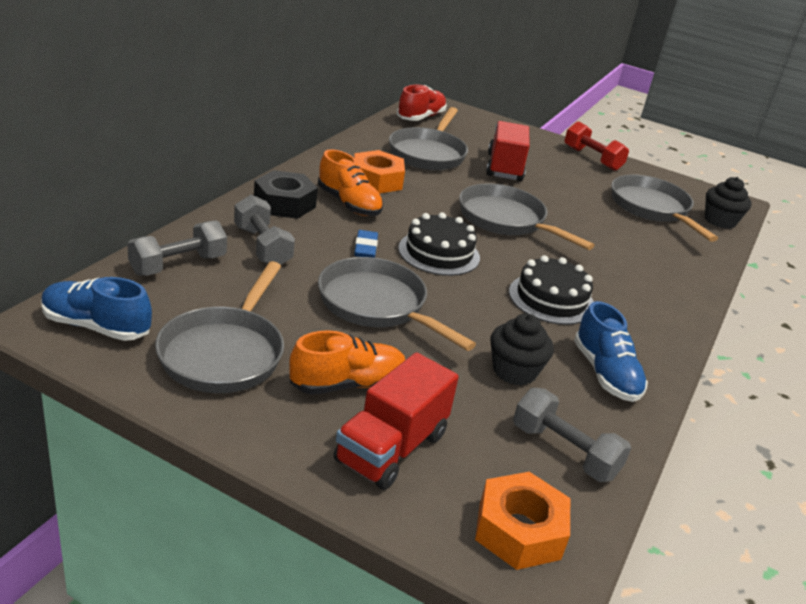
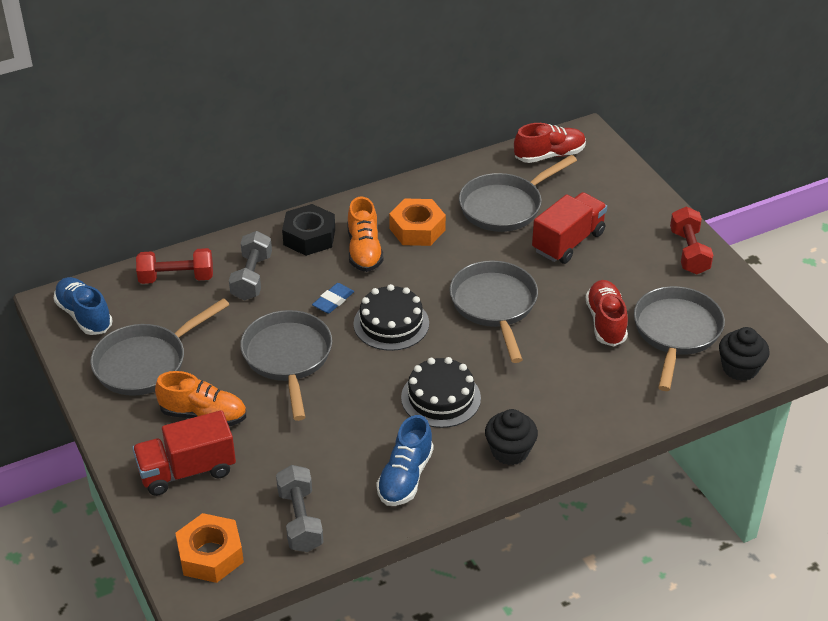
camera: 40 degrees right, 10 degrees up
grey dumbbell [127,220,227,276] -> red dumbbell [136,248,213,284]
black cupcake [491,313,554,386] -> black cupcake moved to [485,409,538,465]
none -> red shoe [585,280,628,347]

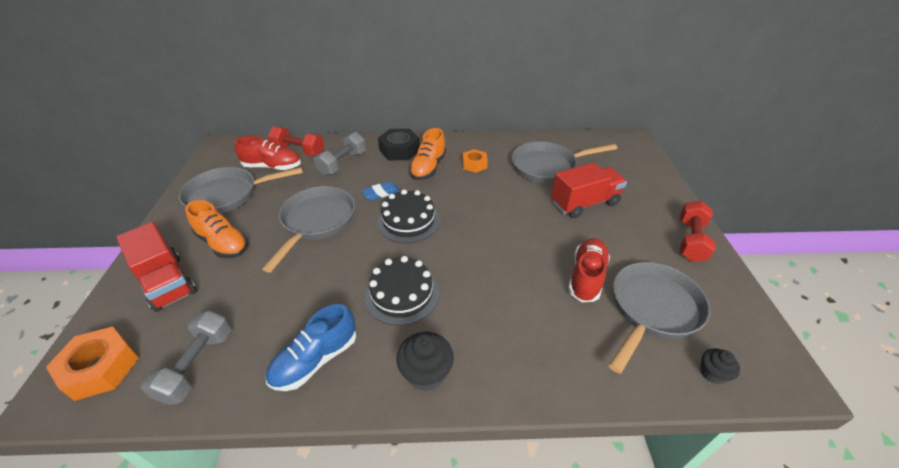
camera: 25 degrees right, 0 degrees up
blue shoe [54,277,113,335] -> none
red truck [132,410,236,496] -> red truck turned 135 degrees counterclockwise [116,222,197,312]
orange nut [389,198,446,246] -> orange nut [462,149,488,173], size x0.65
grey pan [450,261,538,363] -> none
red shoe [514,123,586,163] -> red shoe moved to [234,136,301,170]
black cupcake [719,327,770,381] -> black cupcake [700,348,740,385], size x0.61

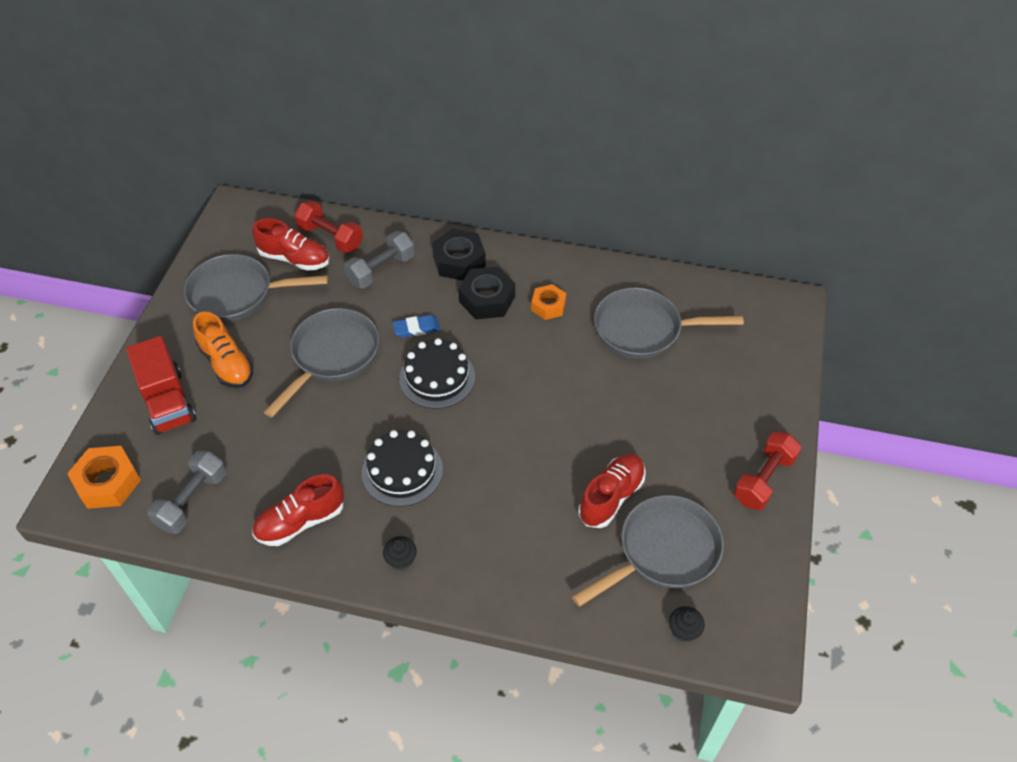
camera: 15 degrees right, 10 degrees up
blue shoe [266,304,356,391] -> red shoe [252,474,344,546]
black cupcake [396,332,454,391] -> black cupcake [383,536,417,570], size x0.61
orange shoe [409,128,446,180] -> black nut [458,267,515,319]
red truck [551,163,627,218] -> none

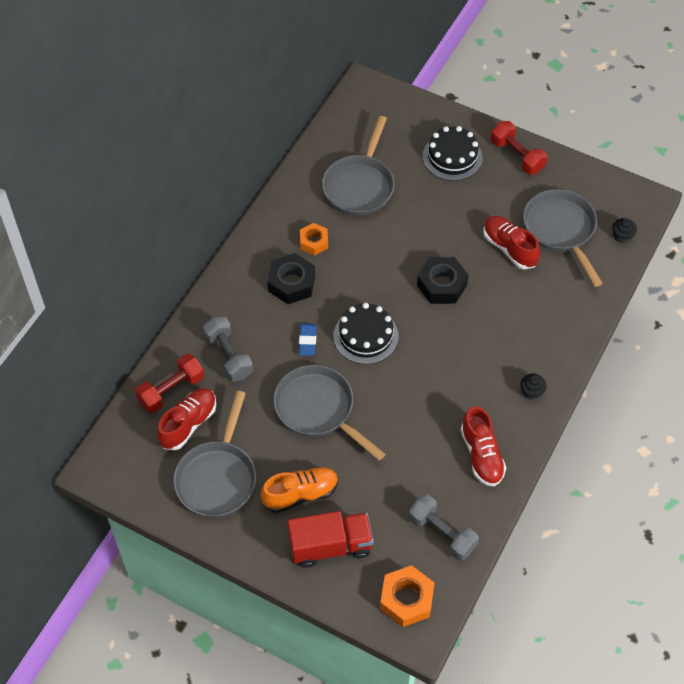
camera: 75 degrees left, 5 degrees up
black cake [362,430,443,507] -> black cake moved to [423,126,483,181]
black nut [432,229,486,281] -> black nut moved to [417,257,469,304]

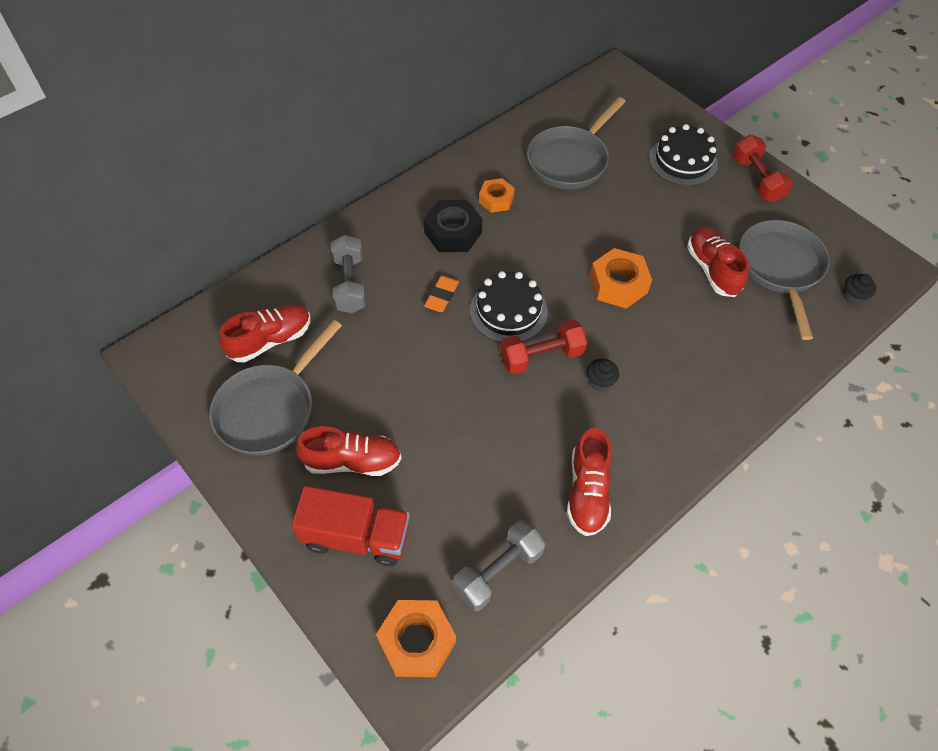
camera: 20 degrees right, 0 degrees up
red dumbbell [135,354,204,413] -> red dumbbell moved to [500,319,588,374]
orange shoe [261,467,338,513] -> red shoe [296,426,401,476]
grey pan [273,365,385,461] -> none
blue eraser [299,324,317,356] -> orange eraser [424,275,459,312]
grey dumbbell [408,494,479,561] -> grey dumbbell turned 75 degrees clockwise [453,520,546,611]
black nut [417,257,469,304] -> orange nut [590,248,652,309]
black cupcake [520,373,546,400] -> black cupcake moved to [587,359,619,391]

